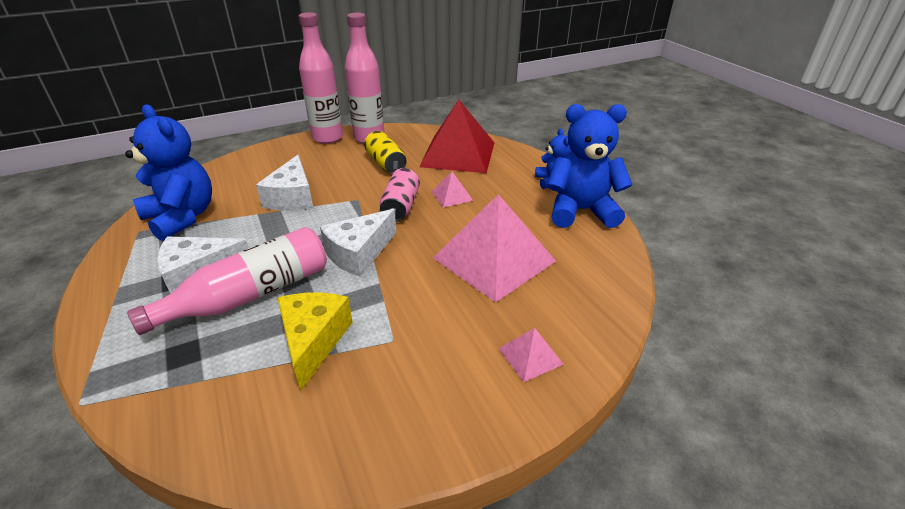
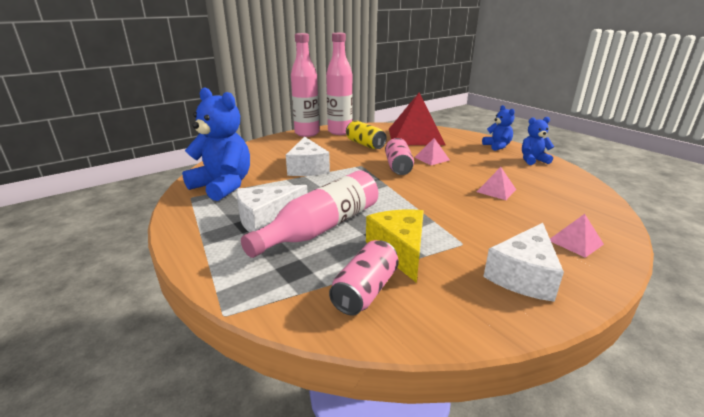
camera: 10 degrees left, 10 degrees down
white cheese [320,209,397,277] -> white cheese moved to [483,223,564,302]
pink pyramid [433,194,556,302] -> pink pyramid [477,167,516,200], size x0.44
blue teddy bear [547,104,632,228] -> blue teddy bear [522,117,554,165], size x0.53
none -> pink can [329,240,399,315]

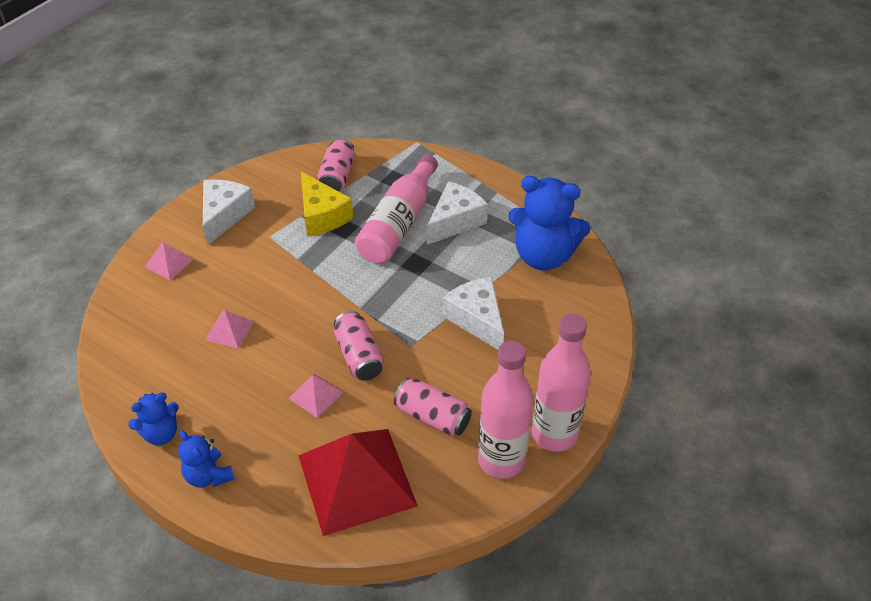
camera: 160 degrees right, 20 degrees up
yellow can [346,120,387,149] -> pink can [394,378,472,436]

